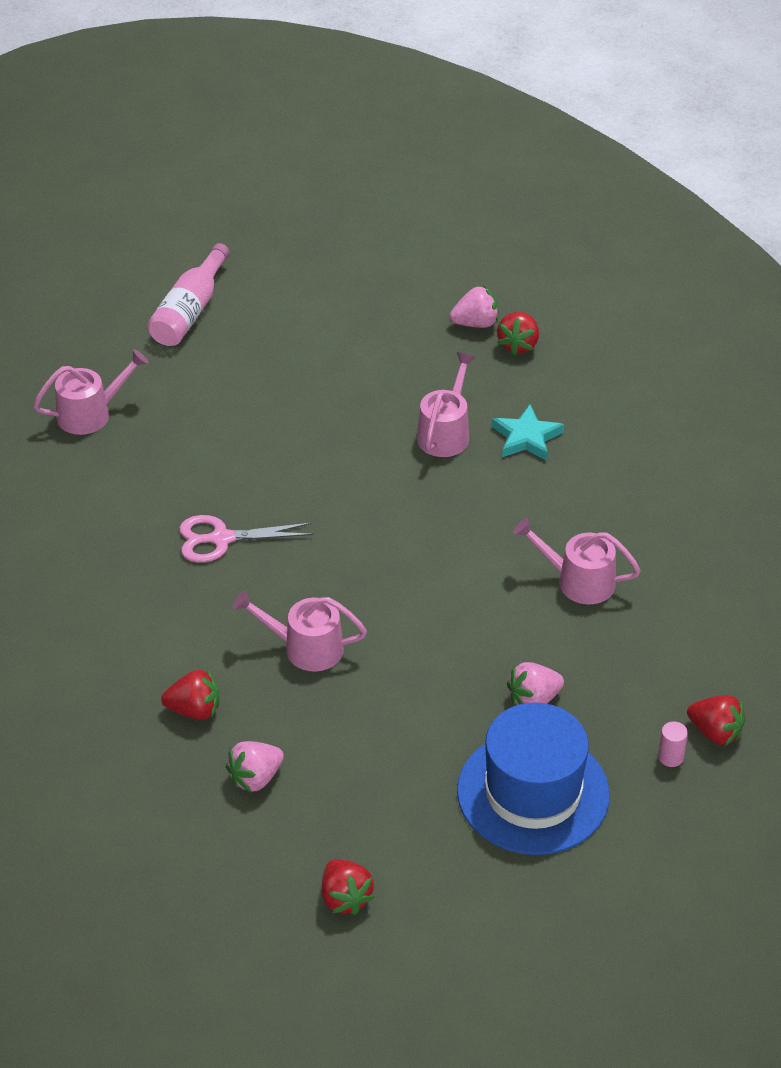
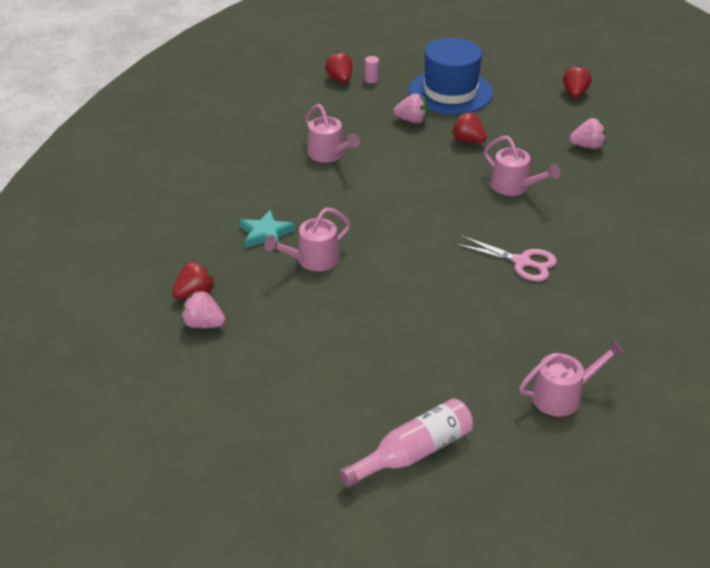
camera: 145 degrees left, 5 degrees down
pink watering can [33,349,148,435] -> pink watering can turned 150 degrees clockwise [519,339,625,416]
red strawberry [161,670,219,720] -> red strawberry moved to [451,112,487,143]

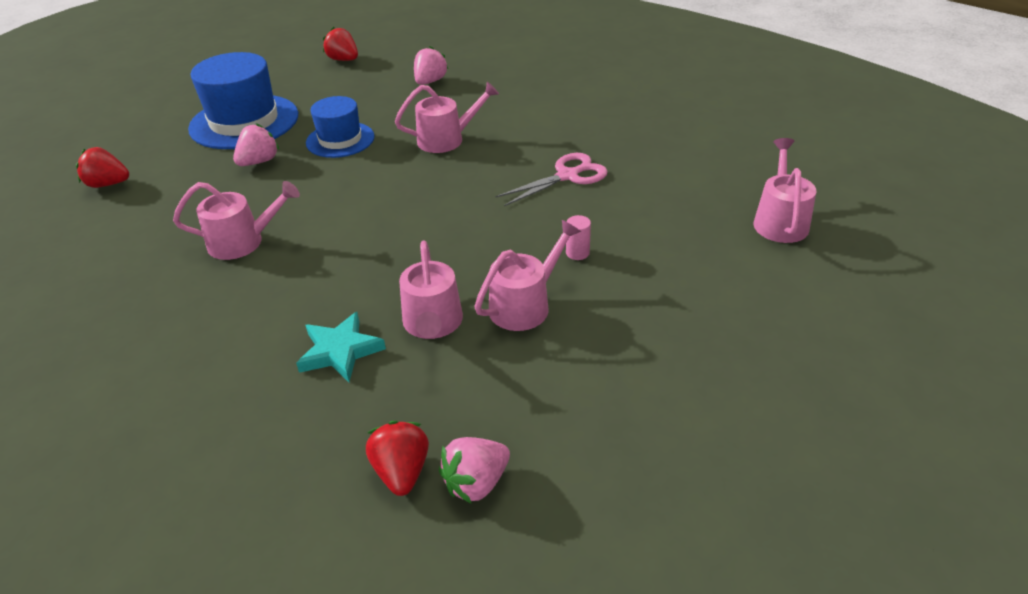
camera: 60 degrees left, 0 degrees up
pink bottle [339,398,473,487] -> none
pink cylinder [365,56,379,83] -> pink cylinder moved to [566,215,591,260]
red strawberry [451,112,487,143] -> blue hat [306,96,374,158]
none -> pink watering can [474,220,581,331]

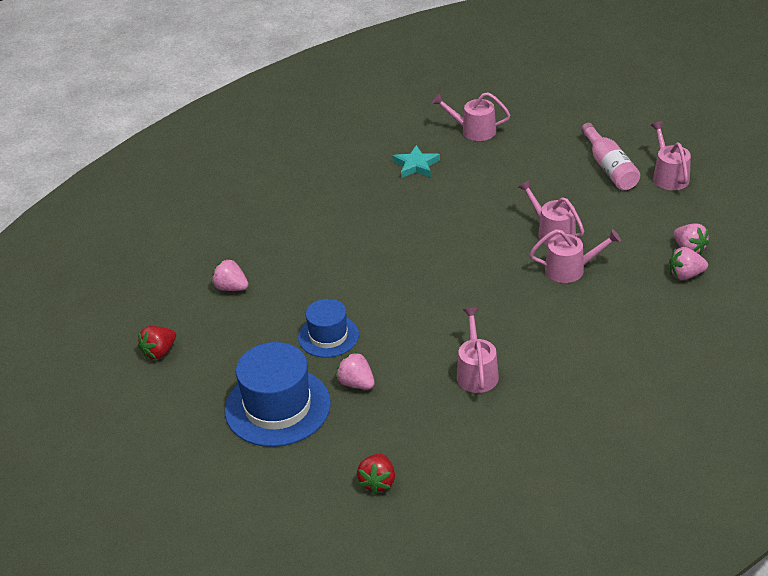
camera: 85 degrees left, 0 degrees up
turquoise star [296,312,386,382] -> turquoise star moved to [392,145,440,178]
red strawberry [366,421,429,496] -> pink strawberry [669,247,708,280]
pink watering can [395,81,499,153] -> pink watering can moved to [651,121,691,190]
pink scissors [495,153,608,206] -> none
pink cylinder [566,215,591,260] -> none
none -> pink bottle [581,123,640,190]

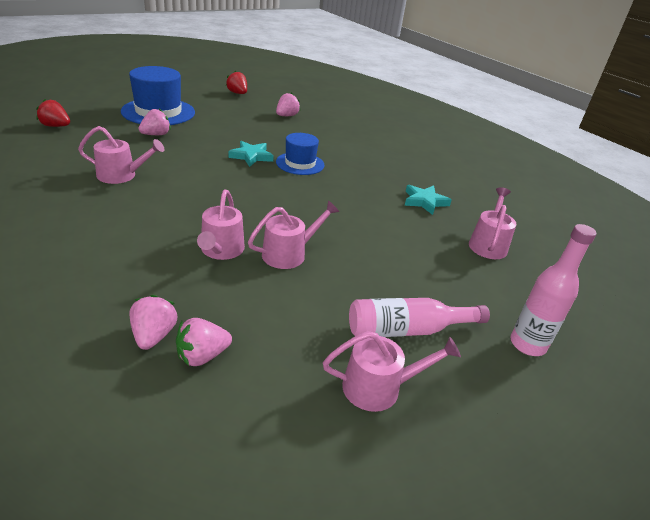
camera: 90 degrees right, 5 degrees down
blue hat [298,299,359,358] -> blue hat moved to [276,133,325,175]
none -> turquoise star [228,141,274,167]
none -> pink bottle [510,224,596,356]

